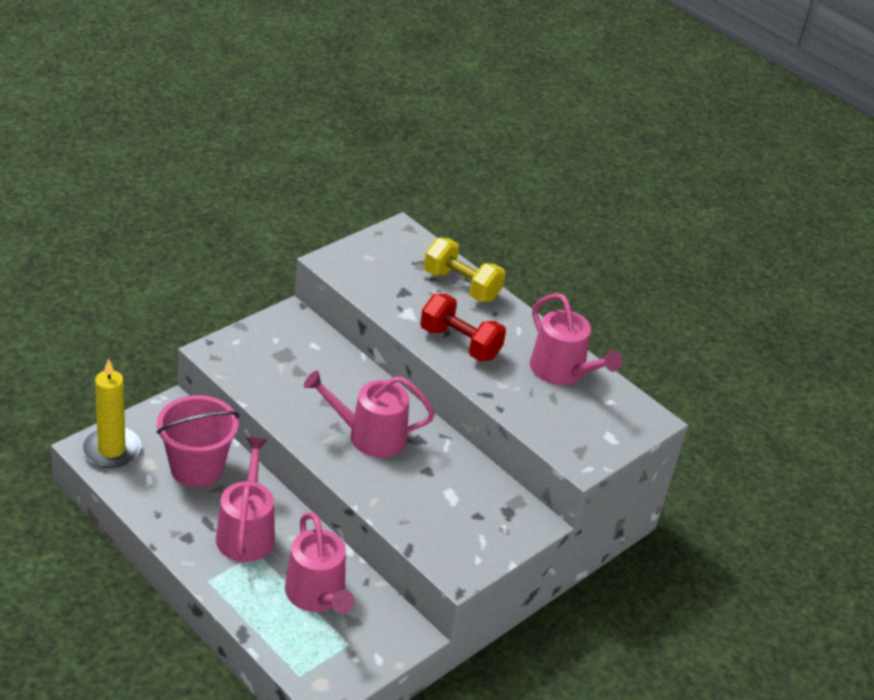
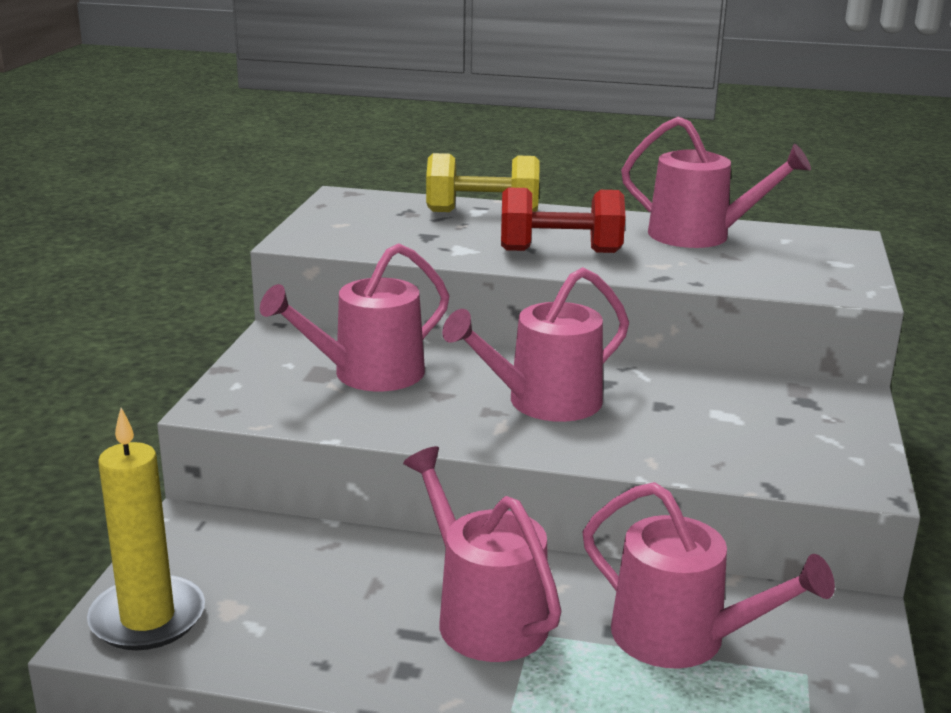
camera: 30 degrees left, 15 degrees down
pink bucket [156,395,239,487] -> none
none -> pink watering can [260,243,449,391]

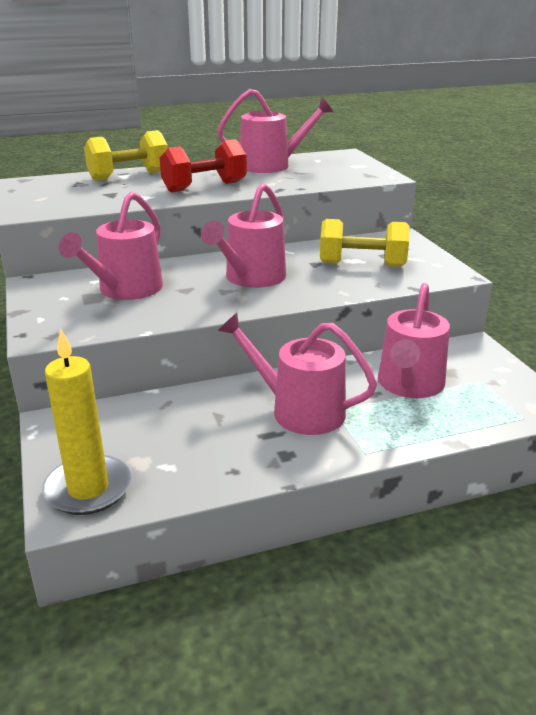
camera: 30 degrees left, 5 degrees up
pink watering can [582,482,835,669] -> pink watering can turned 105 degrees clockwise [378,283,450,398]
none -> yellow dumbbell [320,219,409,267]

